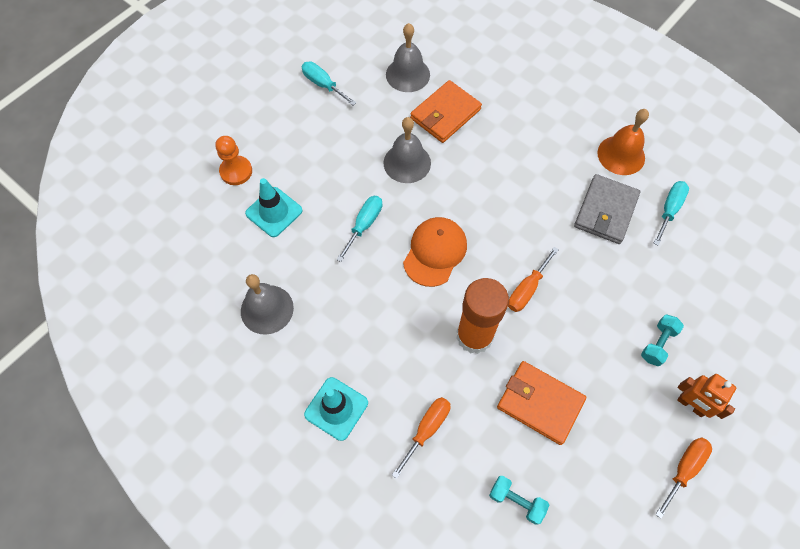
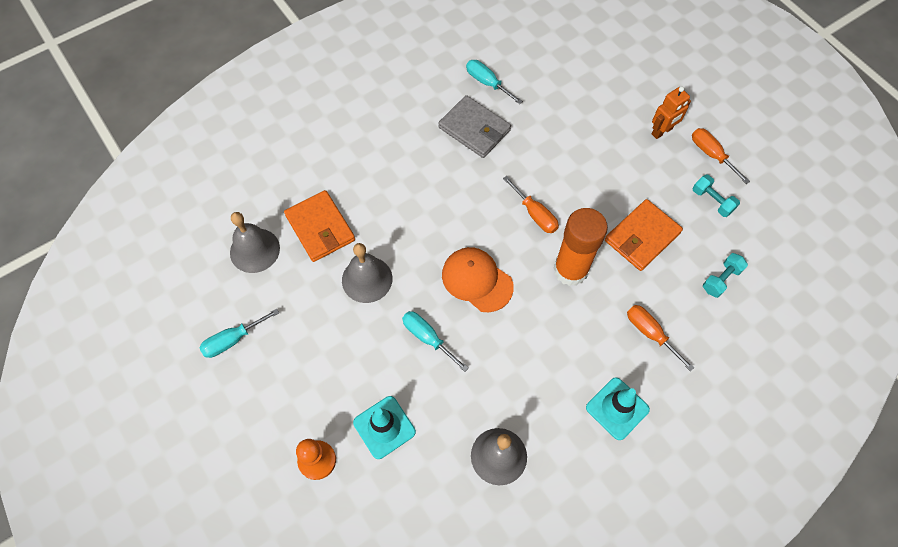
camera: 75 degrees left, 0 degrees up
orange bell [598,109,649,175] -> none
turquoise dumbbell [641,314,684,366] -> turquoise dumbbell moved to [693,175,740,217]

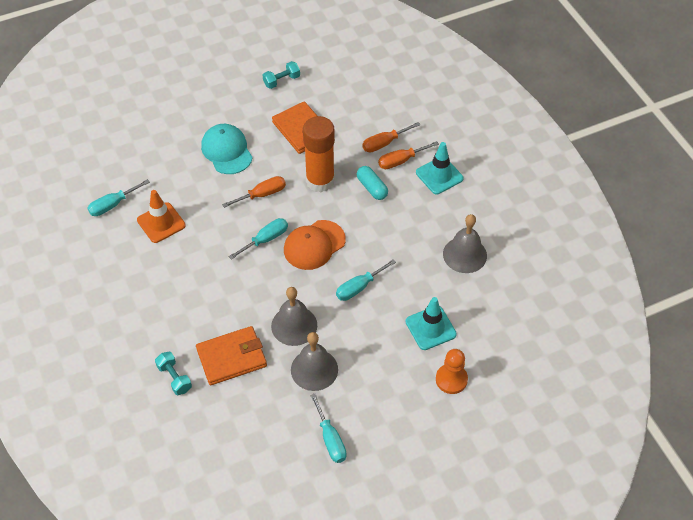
camera: 80 degrees left, 10 degrees down
grey bell [230,212,280,273] -> grey bell moved to [291,332,338,391]
grey wallet [438,95,511,158] -> orange traffic cone [137,190,186,243]
orange robot [652,86,691,139] -> none
orange screwdriver [692,128,750,184] -> orange screwdriver moved to [378,141,439,169]
turquoise dumbbell [703,253,748,298] -> turquoise dumbbell moved to [155,352,192,395]
none -> turquoise cap [201,124,253,174]
none -> turquoise screwdriver [228,218,288,260]
none -> turquoise capsule [357,166,388,200]

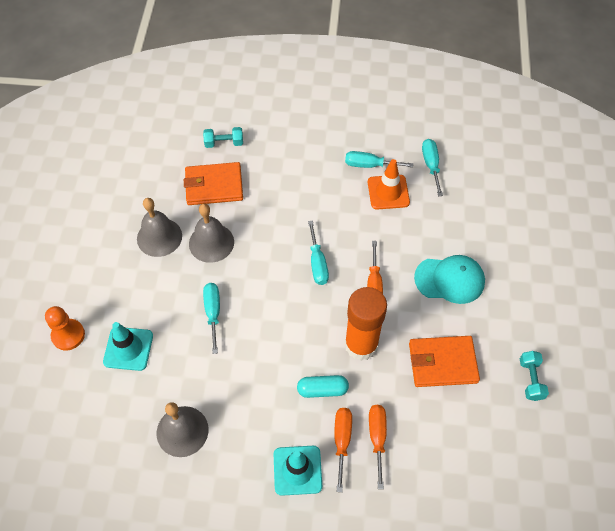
camera: 120 degrees right, 5 degrees up
orange wallet [196,326,267,385] -> orange wallet turned 75 degrees clockwise [184,162,243,205]
orange cap [284,220,346,270] -> none
turquoise screwdriver [310,394,346,463] -> turquoise screwdriver moved to [345,151,413,168]

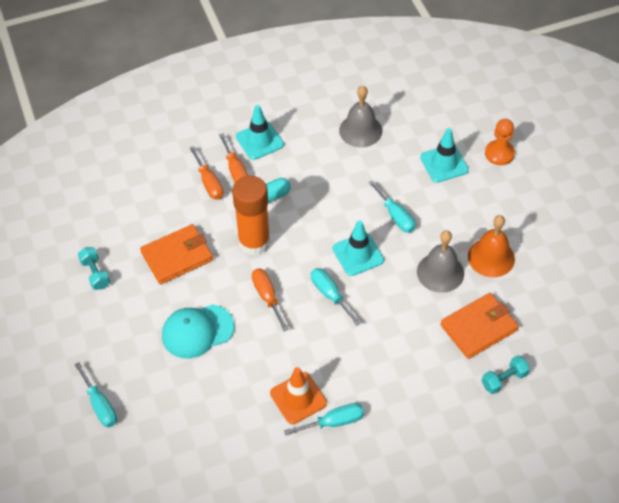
camera: 155 degrees right, 5 degrees down
grey bell [137,198,182,257] -> orange bell [468,215,515,277]
turquoise screwdriver [422,139,443,196] -> turquoise screwdriver moved to [75,362,117,427]
none -> turquoise traffic cone [333,220,384,276]

